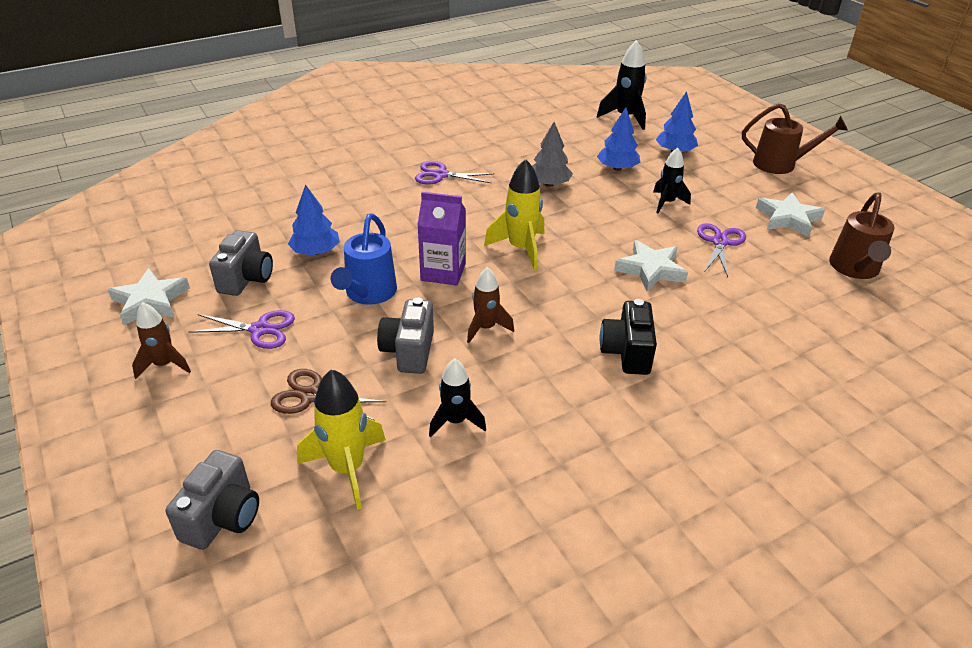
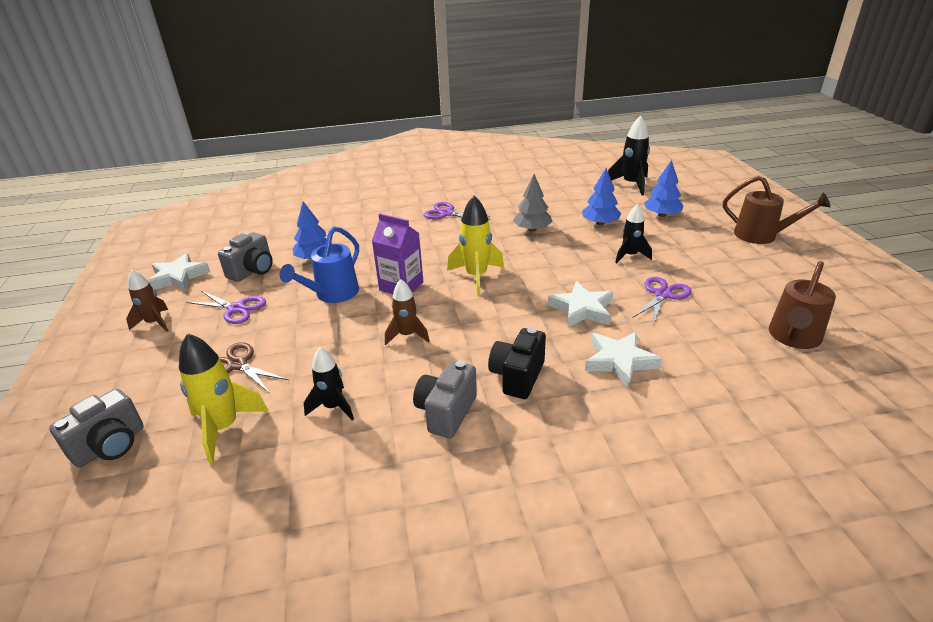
camera: 20 degrees right, 5 degrees down
grey camera [377,297,434,374] -> grey camera moved to [413,360,477,439]
white star [756,192,825,237] -> white star moved to [585,331,662,388]

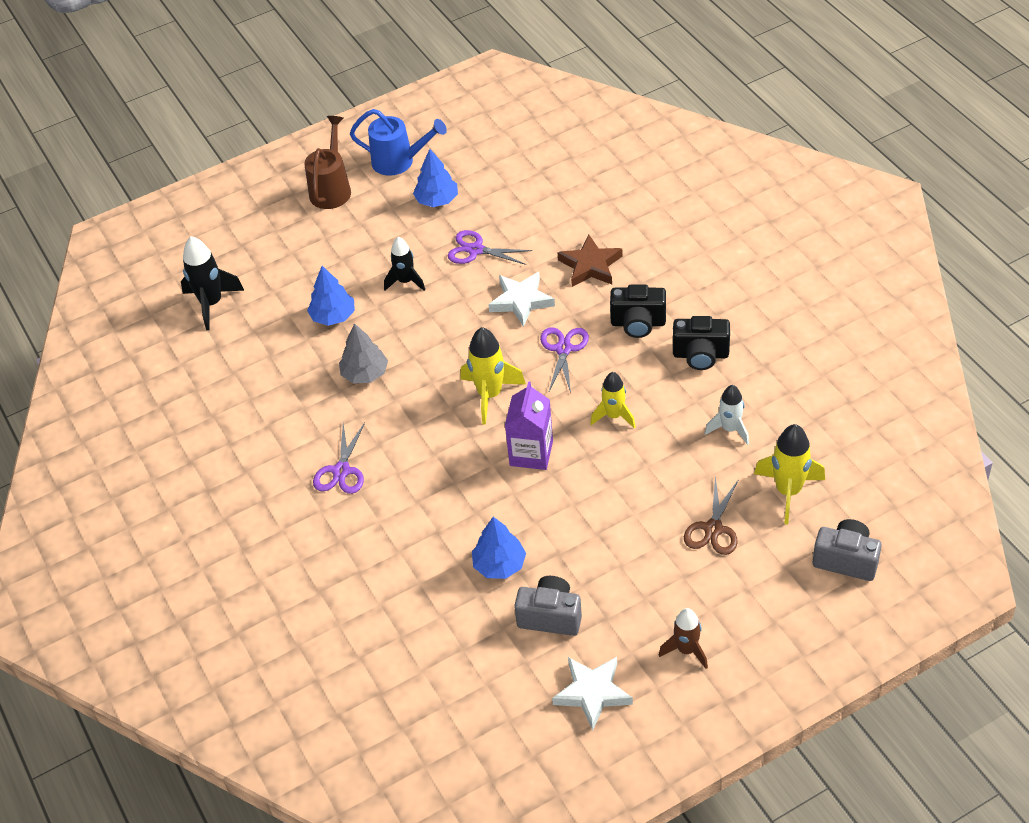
camera: 105 degrees left, 15 degrees up
purple scissors [187,291,266,324] -> purple scissors moved to [540,327,589,393]
blue watering can [280,226,359,303] -> blue watering can moved to [350,109,447,176]
black rocket [304,347,354,420] -> white rocket [705,385,749,445]
brown rocket [385,279,430,345] -> yellow rocket [590,372,636,428]
grey camera [413,360,477,439] -> black camera [673,316,730,370]
white star [585,331,662,388] -> brown star [557,235,623,287]
blue tree [644,160,684,217] -> blue tree moved to [413,149,458,207]
brown watering can [769,261,836,349] -> none

